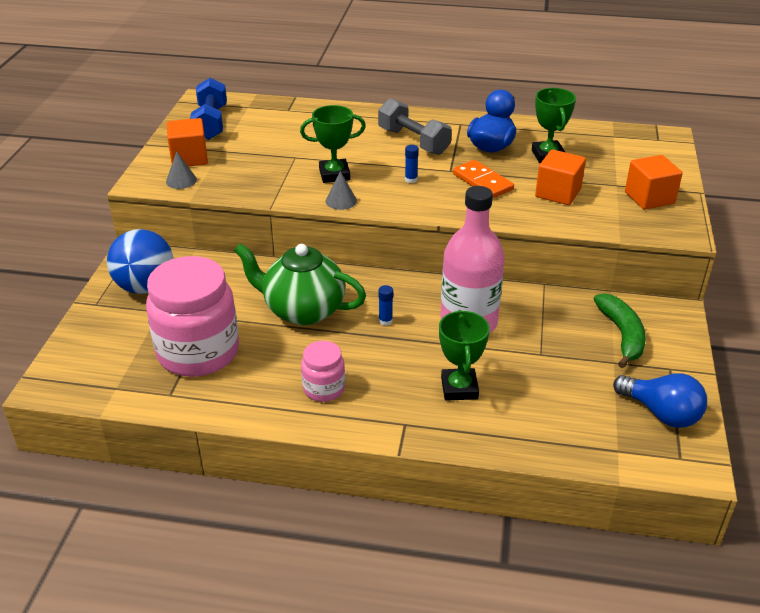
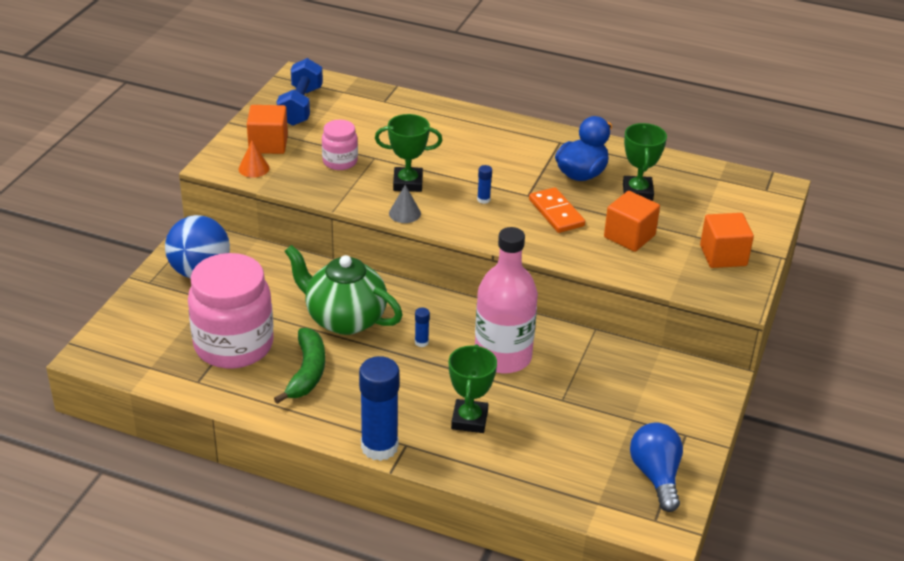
camera: 10 degrees right, 0 degrees up
grey cone [166,151,197,189] -> orange cone [239,141,270,178]
pink jar [301,341,345,402] -> pink jar moved to [322,120,358,170]
grey dumbbell [378,98,452,155] -> none
green banana [594,293,646,368] -> green banana moved to [274,328,325,404]
blue light bulb [613,373,707,428] -> blue light bulb turned 150 degrees counterclockwise [630,422,683,512]
none -> blue glue stick [359,356,399,461]

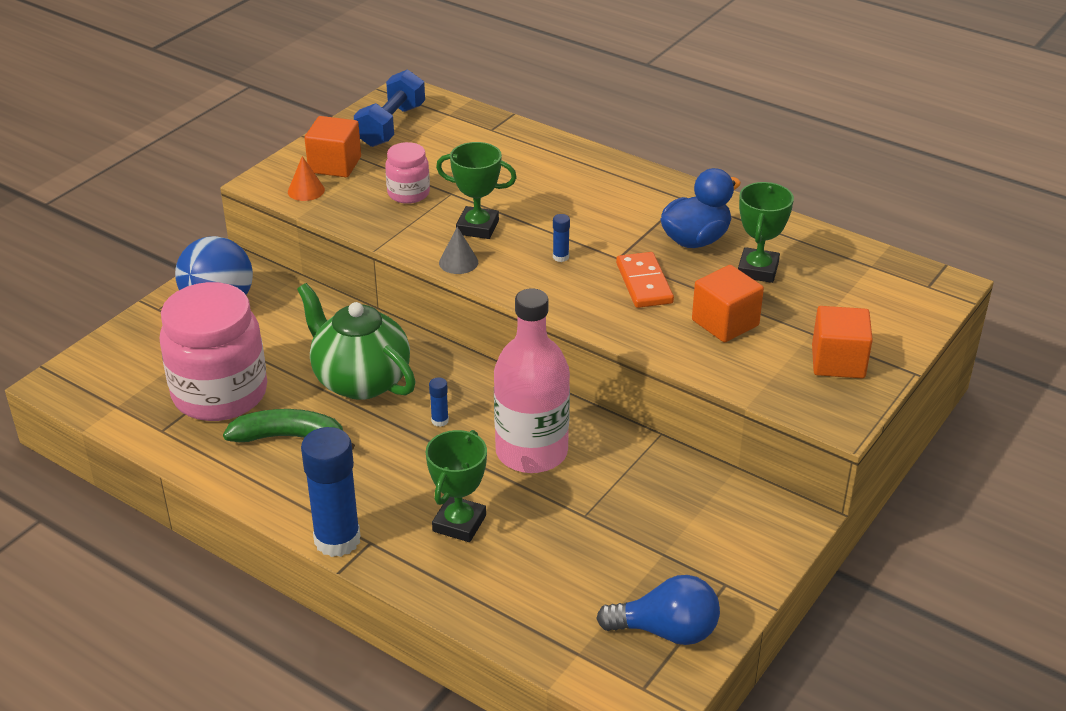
camera: 15 degrees right, 0 degrees up
green banana [274,328,325,404] -> green banana turned 105 degrees counterclockwise [223,409,355,450]
blue light bulb [630,422,683,512] -> blue light bulb turned 90 degrees clockwise [596,575,720,645]

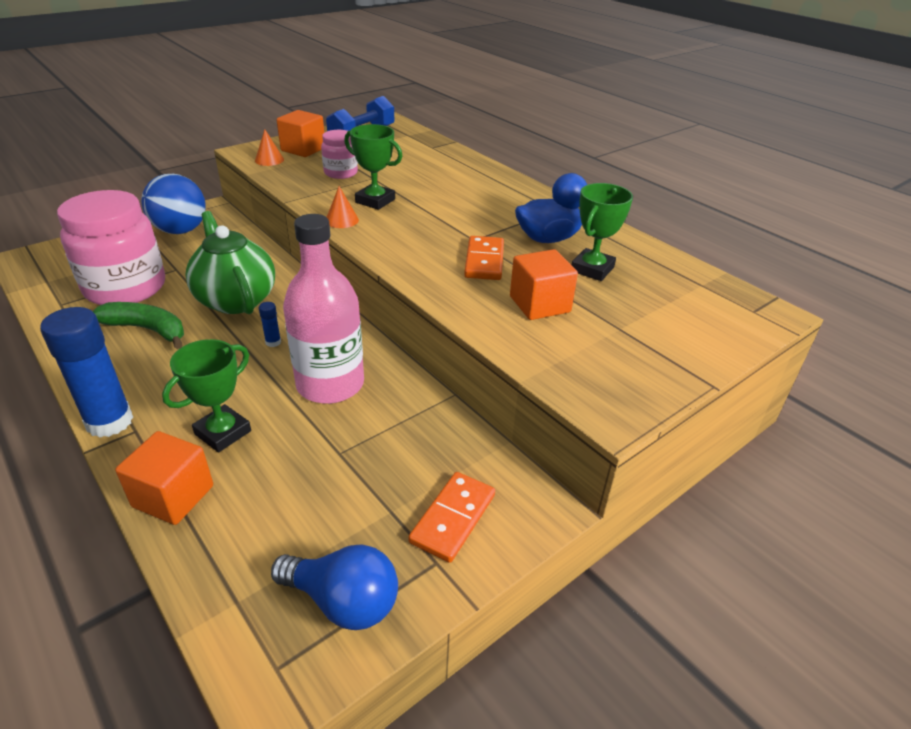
camera: 15 degrees right, 0 degrees up
grey cone [439,226,478,274] -> orange cone [327,186,359,228]
blue glue stick [553,214,570,262] -> none
orange cube [812,306,873,378] -> orange cube moved to [115,431,213,525]
none -> orange domino [408,472,495,563]

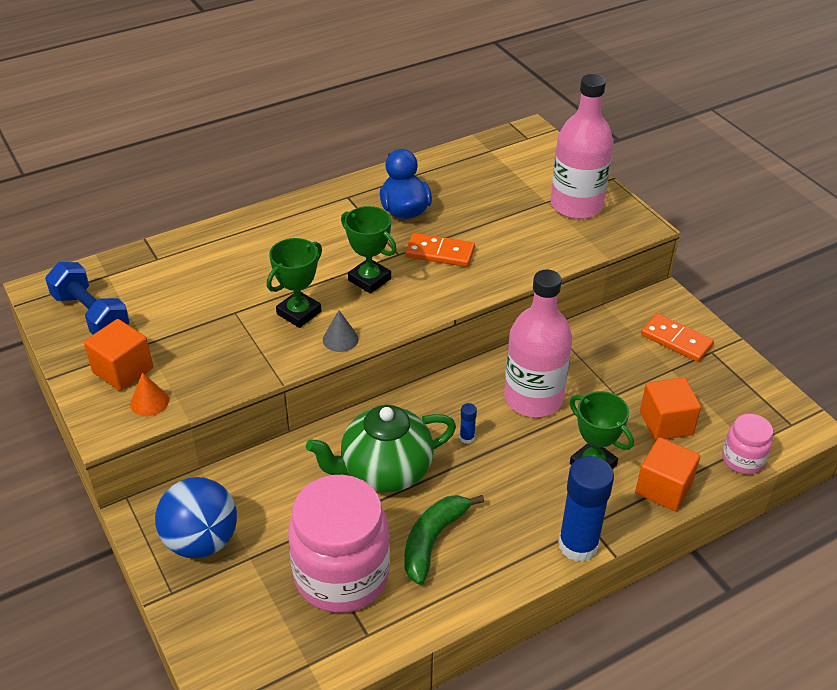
camera: 80 degrees left, 5 degrees up
blue light bulb [271,544,398,630] -> none
pink jar [321,130,358,179] -> pink jar moved to [722,414,773,474]
orange cone [327,186,359,228] -> grey cone [323,310,359,352]
orange cube [510,249,578,320] -> orange cube moved to [640,377,701,441]
green trophy [572,183,633,281] -> green trophy moved to [341,206,397,294]
none -> pink bottle [550,74,614,219]

